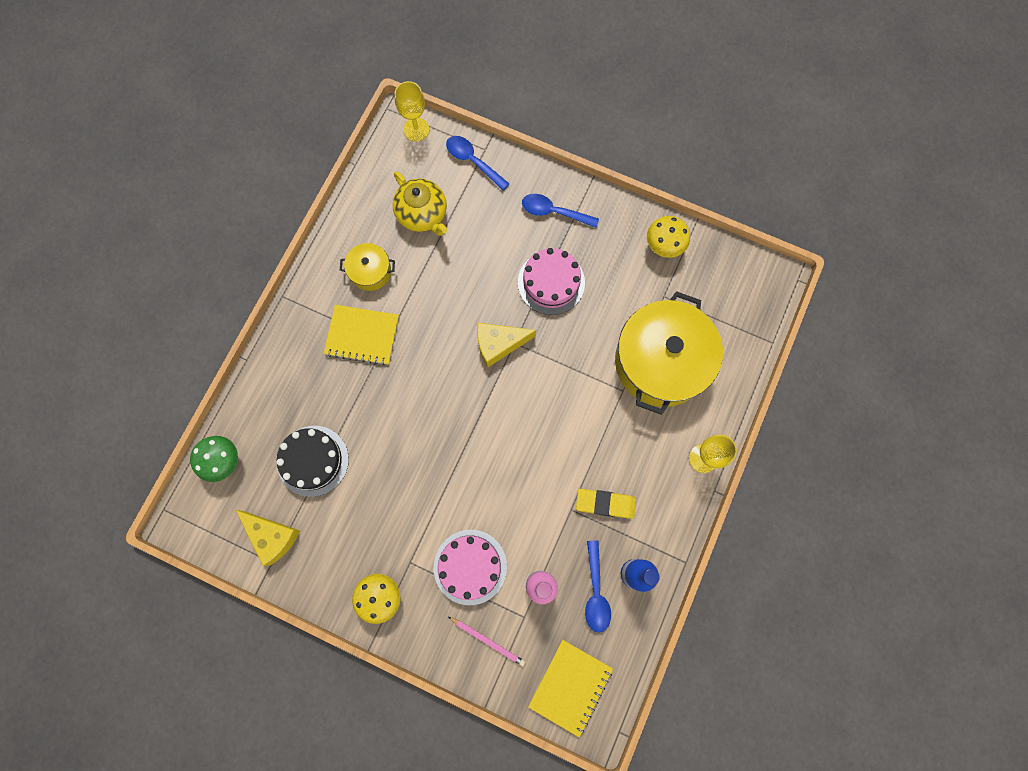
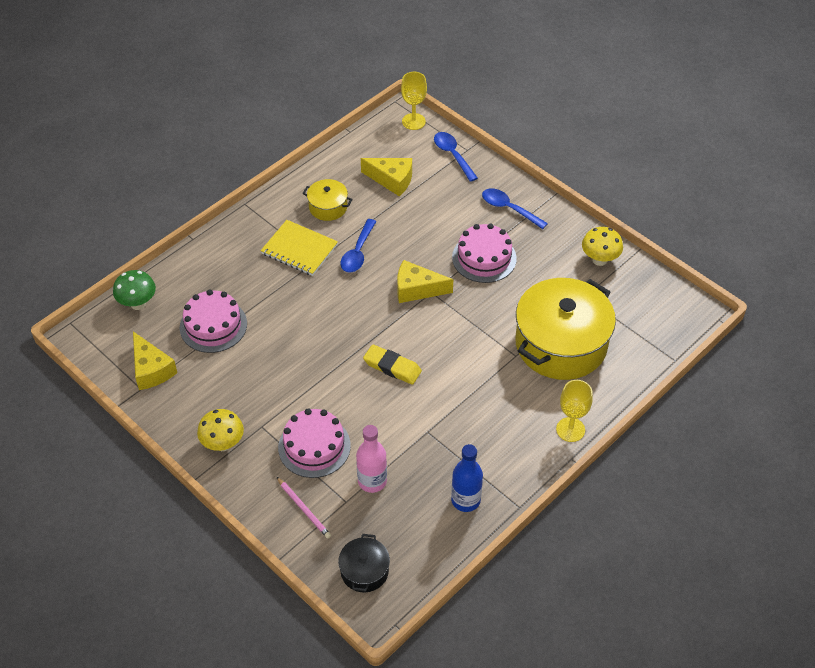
camera: 20 degrees right, 25 degrees down
black cake [277,426,349,497] -> pink cake [180,289,247,353]
yellow teapot [392,171,447,236] -> yellow cheese [361,158,412,197]
yellow notebook [528,640,613,737] -> black pot [338,534,390,592]
yellow eraser [576,489,636,519] -> yellow eraser moved to [363,344,422,385]
blue spoon [585,540,611,633] -> blue spoon moved to [341,219,376,273]

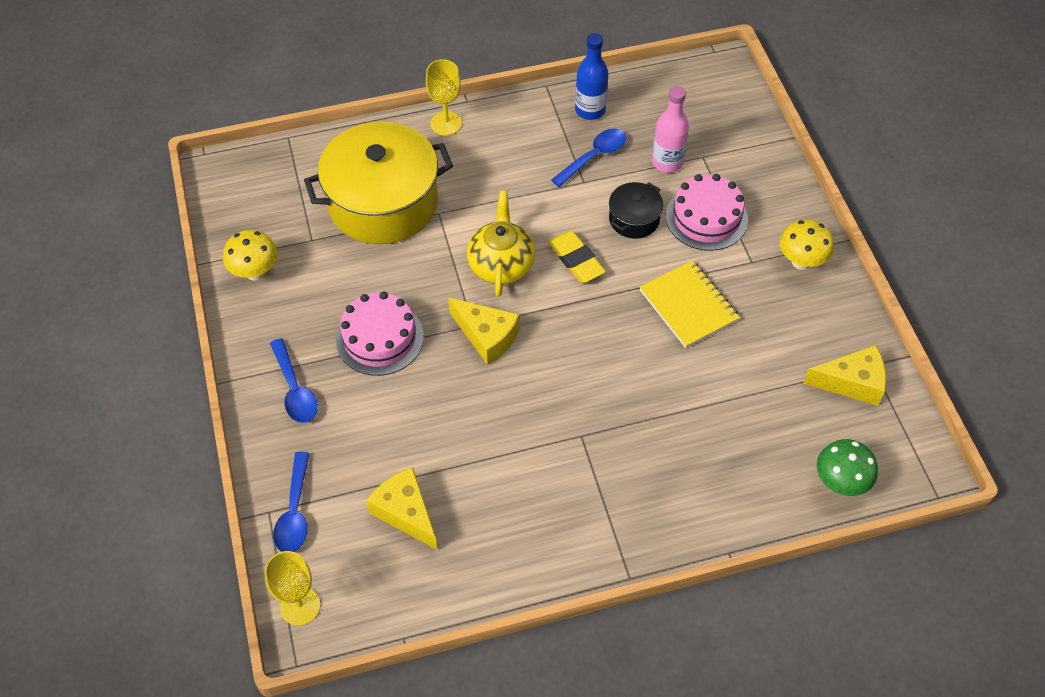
camera: 150 degrees left, 5 degrees up
yellow cheese [133,331,177,390] -> yellow cheese turned 90 degrees clockwise [803,345,886,406]
pink cake [180,289,247,353] -> none
yellow notebook [261,220,338,276] -> yellow notebook moved to [640,260,740,348]
pink pencil [277,477,331,539] -> none
yellow pot [302,179,353,221] -> none
black pot [338,534,390,592] -> black pot moved to [609,182,664,239]
blue spoon [341,219,376,273] -> blue spoon moved to [551,129,626,187]
none -> yellow teapot [467,191,535,297]

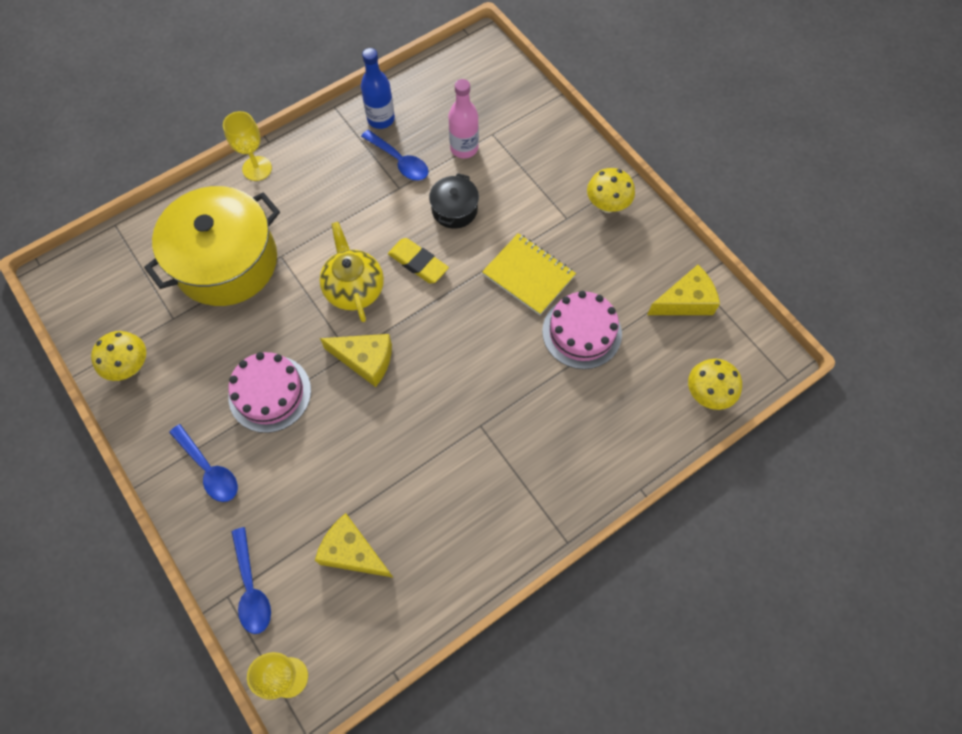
camera: 20 degrees left, 10 degrees up
blue spoon [551,129,626,187] -> blue spoon turned 105 degrees clockwise [361,130,429,181]
pink cake [666,174,748,251] -> pink cake moved to [542,291,622,369]
green mushroom [817,439,878,496] -> yellow mushroom [688,359,742,410]

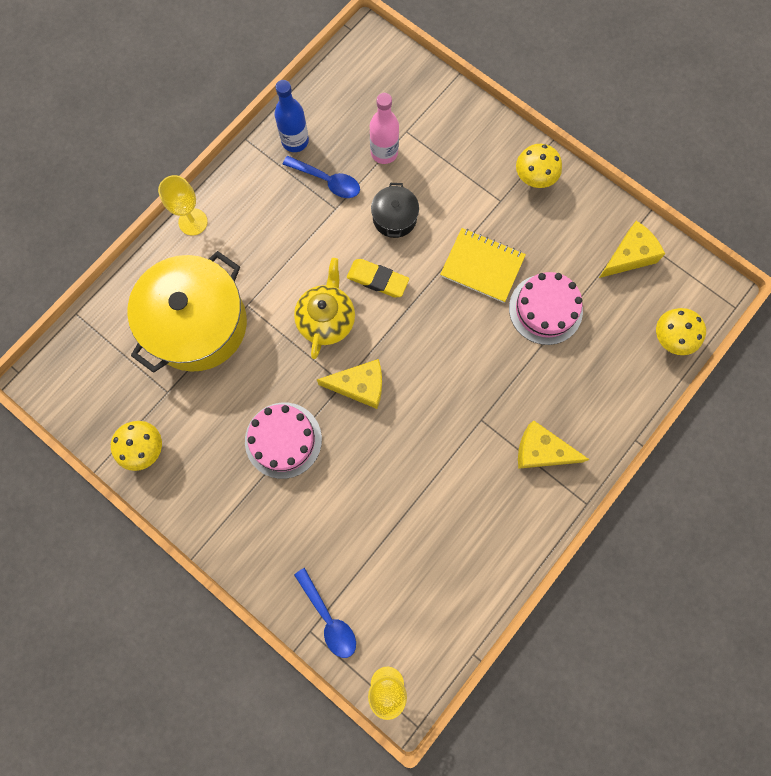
camera: 15 degrees left, 10 degrees up
blue spoon [169,424,238,502] -> none
yellow cheese [315,513,394,578] -> yellow cheese moved to [518,420,590,469]
yellow teapot [319,222,384,322] -> yellow teapot turned 45 degrees clockwise [294,258,355,359]

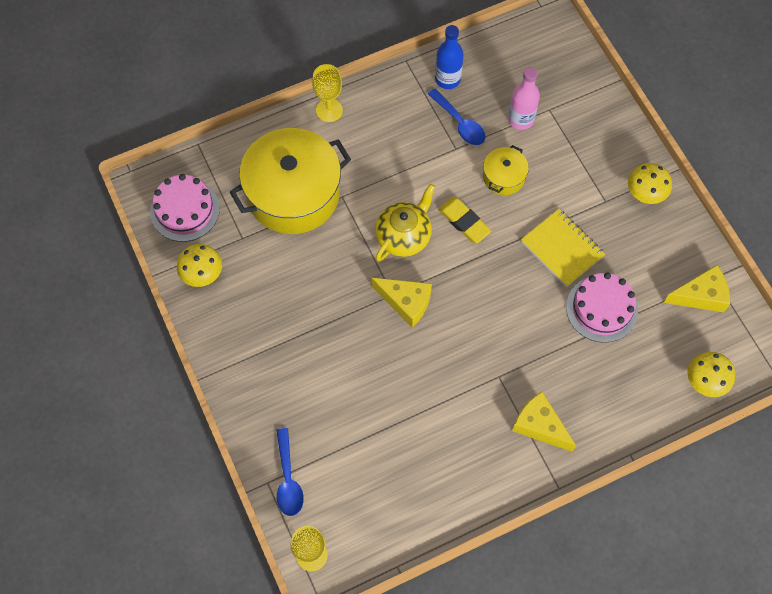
camera: 25 degrees right, 10 degrees down
pink cake [245,403,322,479] -> pink cake moved to [150,174,220,242]
black pot [371,183,419,238] -> yellow pot [483,145,529,195]

